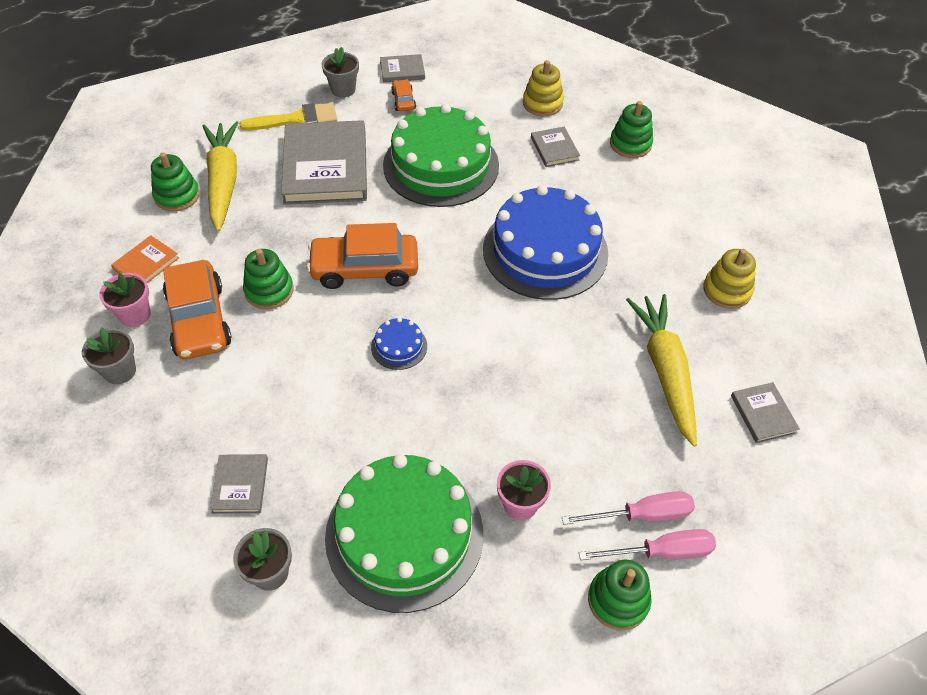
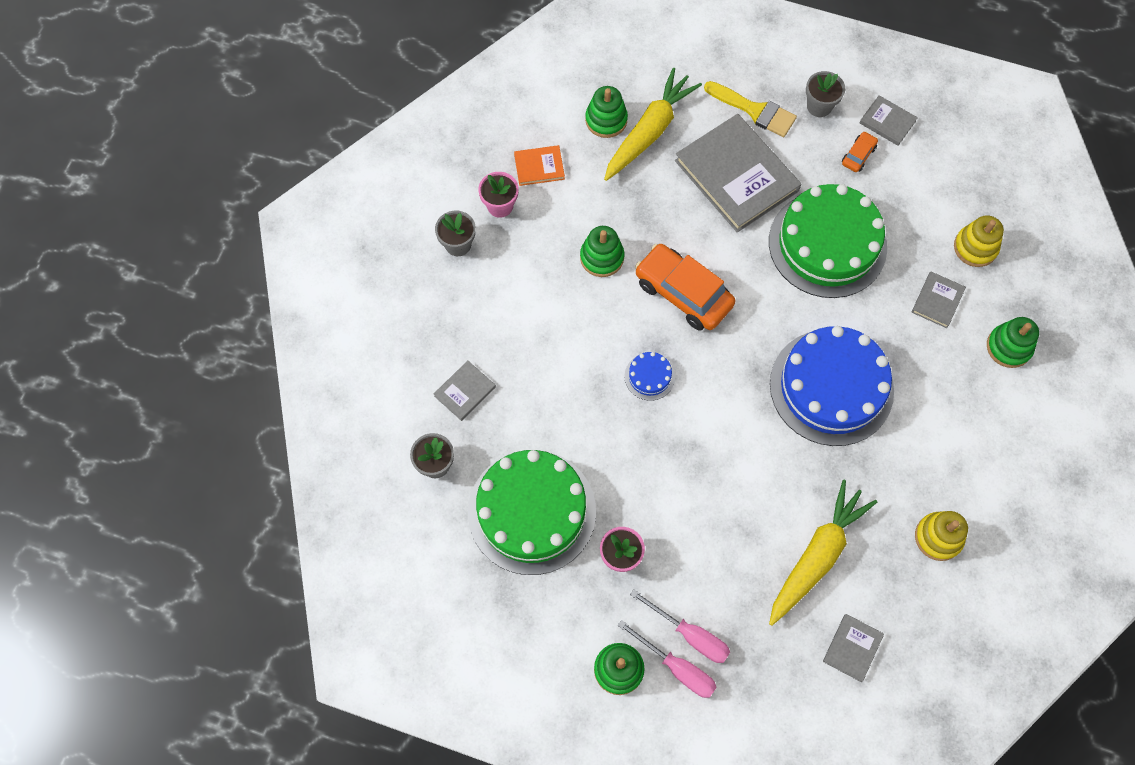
camera: 45 degrees right, 15 degrees up
orange car [163,260,232,359] -> none
grey book [281,120,367,205] -> grey book turned 75 degrees counterclockwise [675,114,801,233]

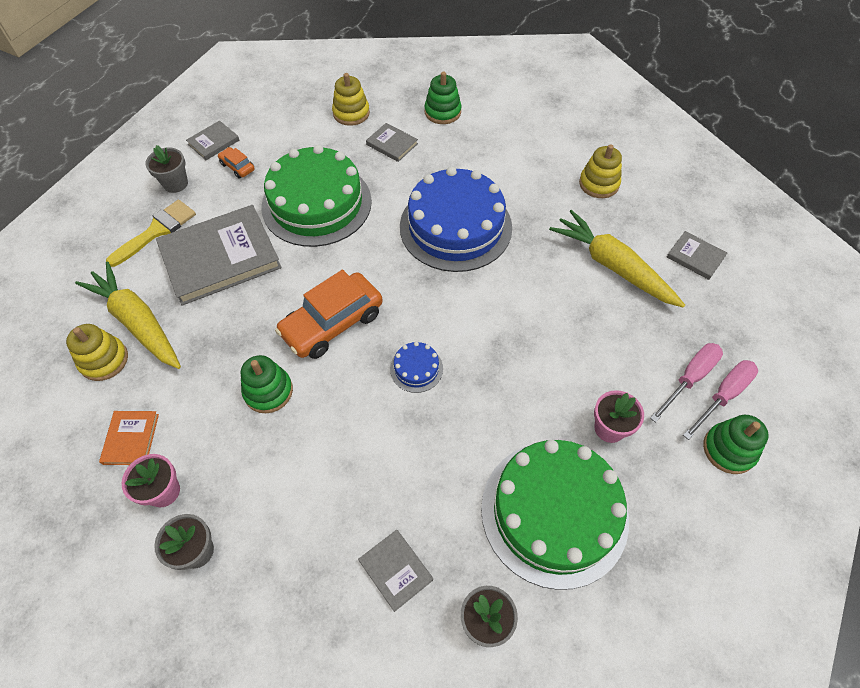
camera: 80 degrees left, 10 degrees down
green stacking toy [585,86,628,138] -> yellow stacking toy [66,324,128,381]

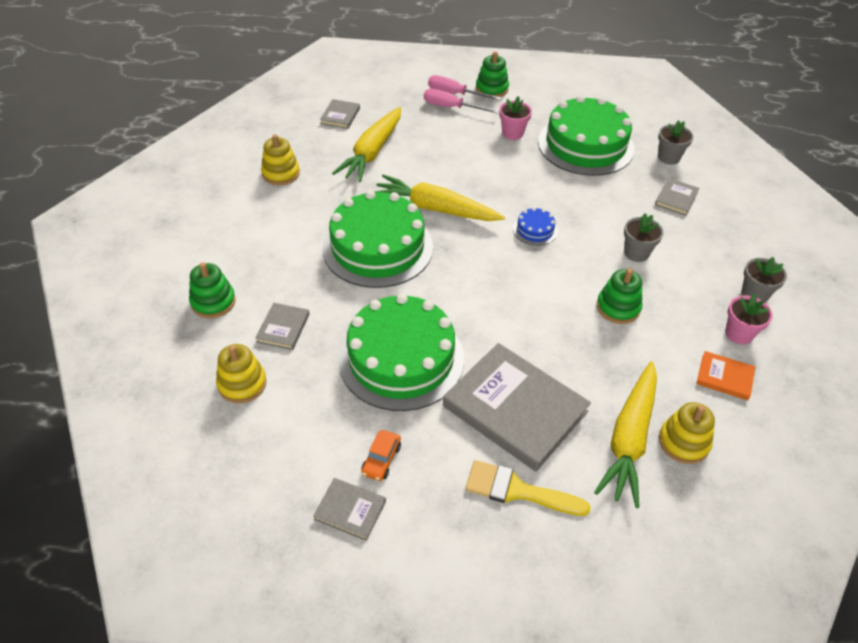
camera: 115 degrees left, 10 degrees down
orange book [99,411,159,465] -> orange book turned 45 degrees clockwise [696,351,755,400]
grey flower pot [145,145,188,193] -> grey flower pot moved to [624,213,664,262]
orange car [275,270,383,359] -> none
blue cake [400,167,512,272] -> green cake [322,190,433,288]
none -> yellow carrot [375,175,505,221]

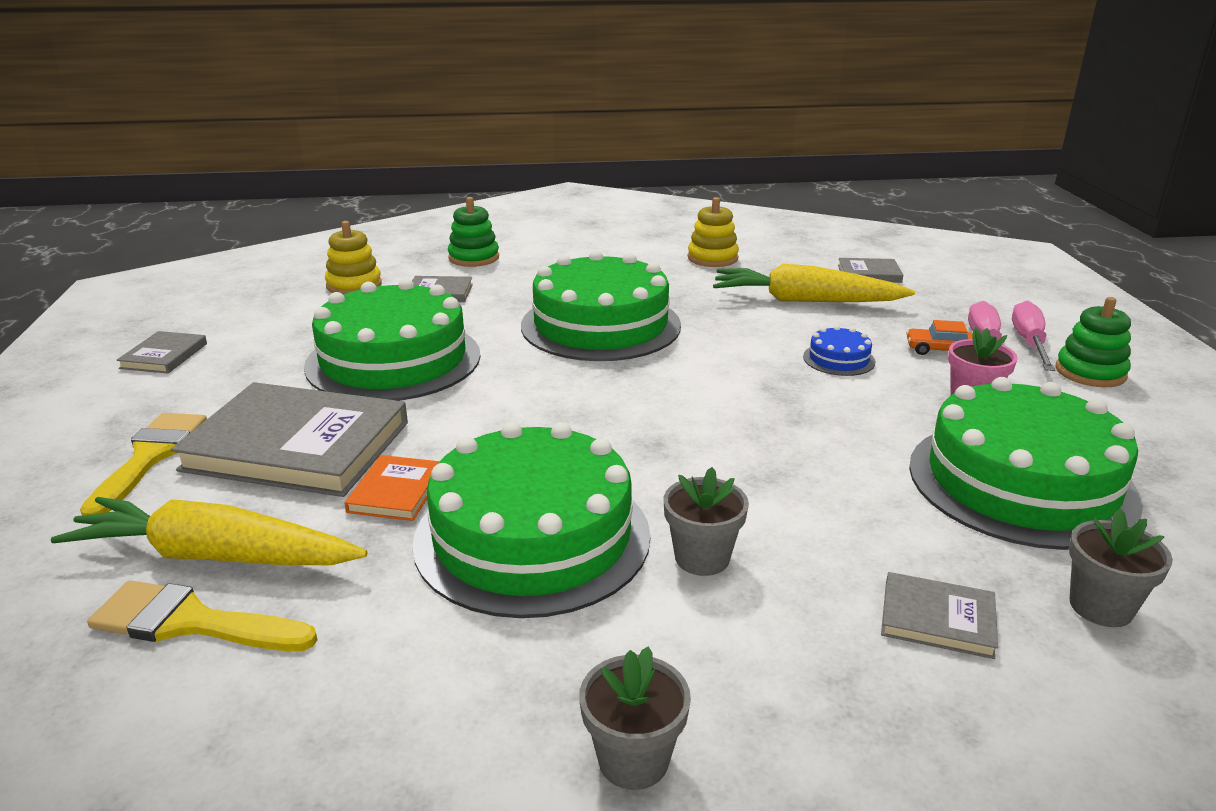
camera: 80 degrees right, 20 degrees down
orange car [362,430,401,481] -> orange car moved to [906,320,973,355]
yellow carrot [375,175,505,221] -> none
grey book [443,343,591,472] -> grey book turned 75 degrees clockwise [171,382,408,497]
blue cake [513,207,557,246] -> blue cake moved to [803,325,876,376]
green stacking toy [597,269,642,324] -> green cake [412,422,650,618]
yellow stacking toy [659,402,715,464] -> yellow brush [87,580,318,651]
orange book [696,351,755,400] -> orange book moved to [345,455,440,521]
pink flower pot [725,293,773,344] -> none

